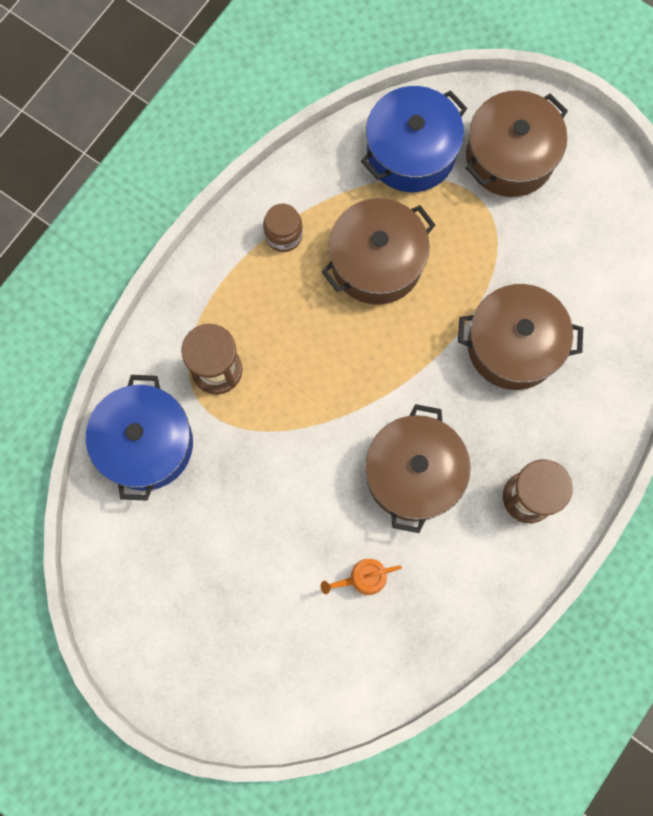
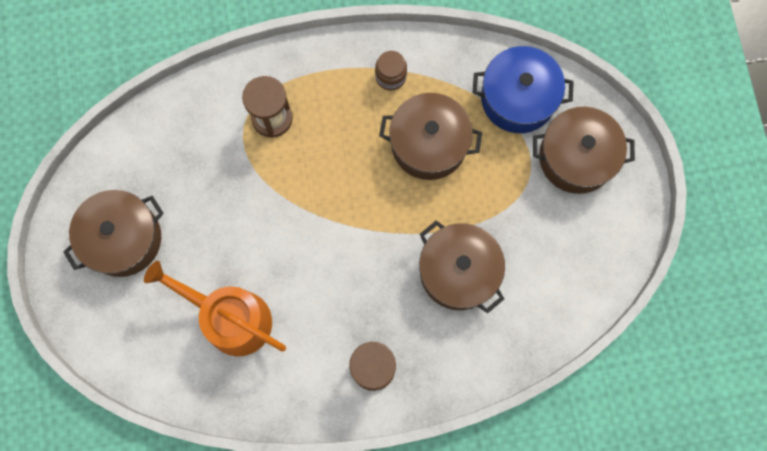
camera: 45 degrees right, 0 degrees up
blue pot [86,375,193,501] -> none
orange watering can [321,559,402,595] -> orange watering can [144,261,286,356], size x2.24
brown pot [365,404,471,533] -> brown pot moved to [63,190,164,277]

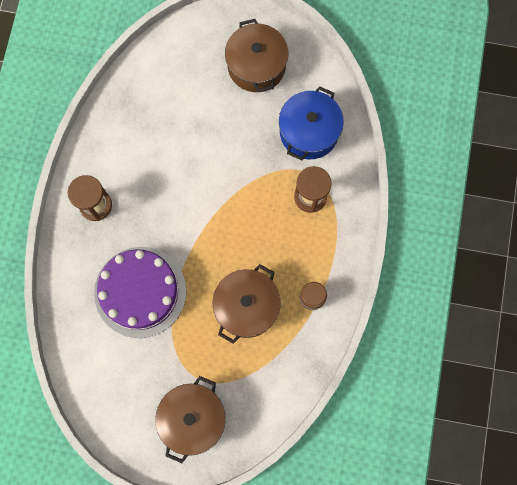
camera: 110 degrees right, 0 degrees up
orange watering can [144,261,286,356] -> none
brown pot [419,221,505,313] -> purple cake [94,247,187,338]
blue pot [473,46,574,133] -> blue pot moved to [279,86,344,160]

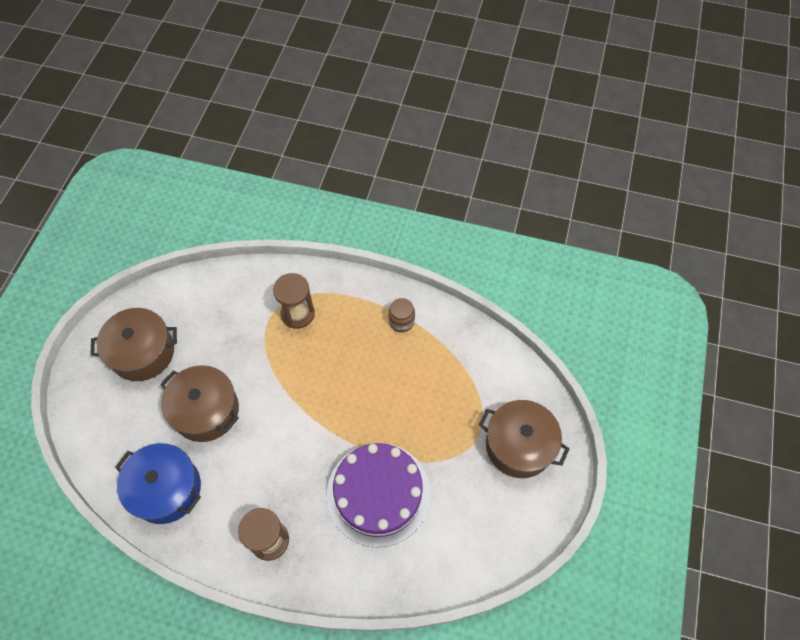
camera: 85 degrees left, 15 degrees down
brown pot [212,264,281,344] -> brown pot moved to [160,365,239,442]
blue pot [279,86,344,160] -> blue pot moved to [115,443,201,524]

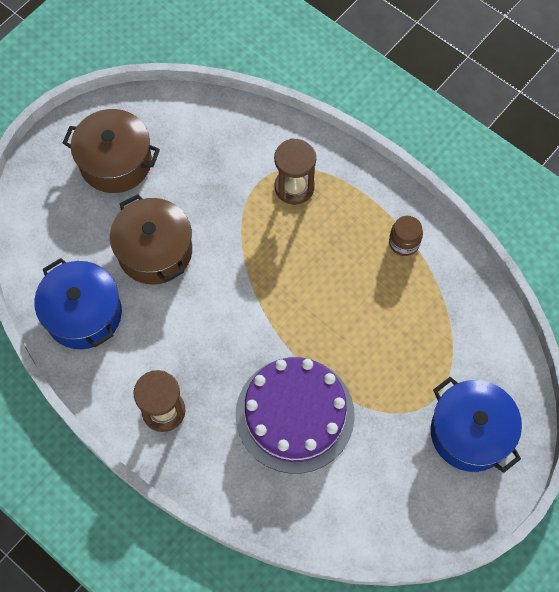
camera: 25 degrees right, 5 degrees up
brown pot [479,400,569,478] -> blue pot [431,377,522,473]

